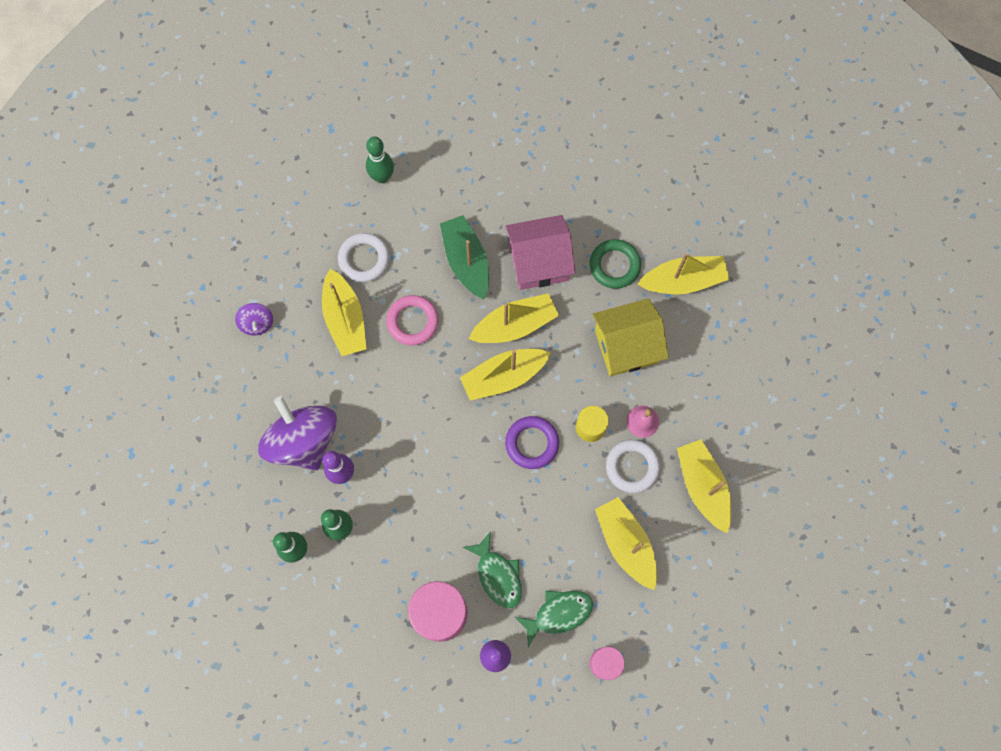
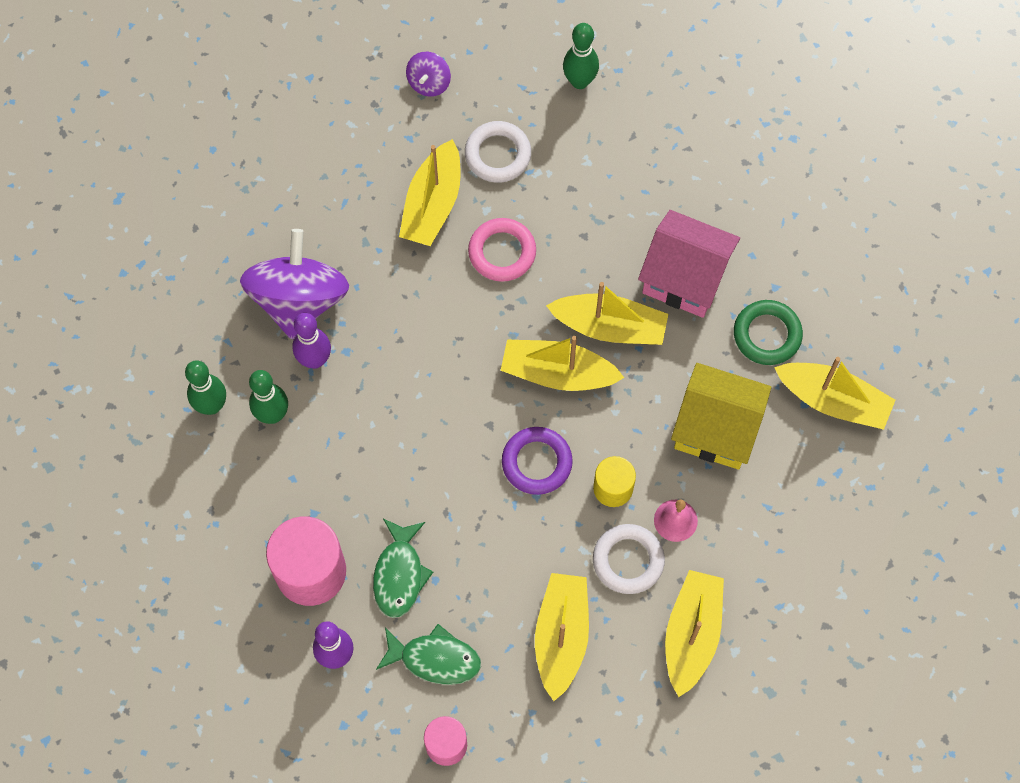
camera: 35 degrees right, 5 degrees down
purple spinning top [235,303,273,336] -> purple spinning top moved to [406,52,451,97]
green boat [440,215,489,299] -> none

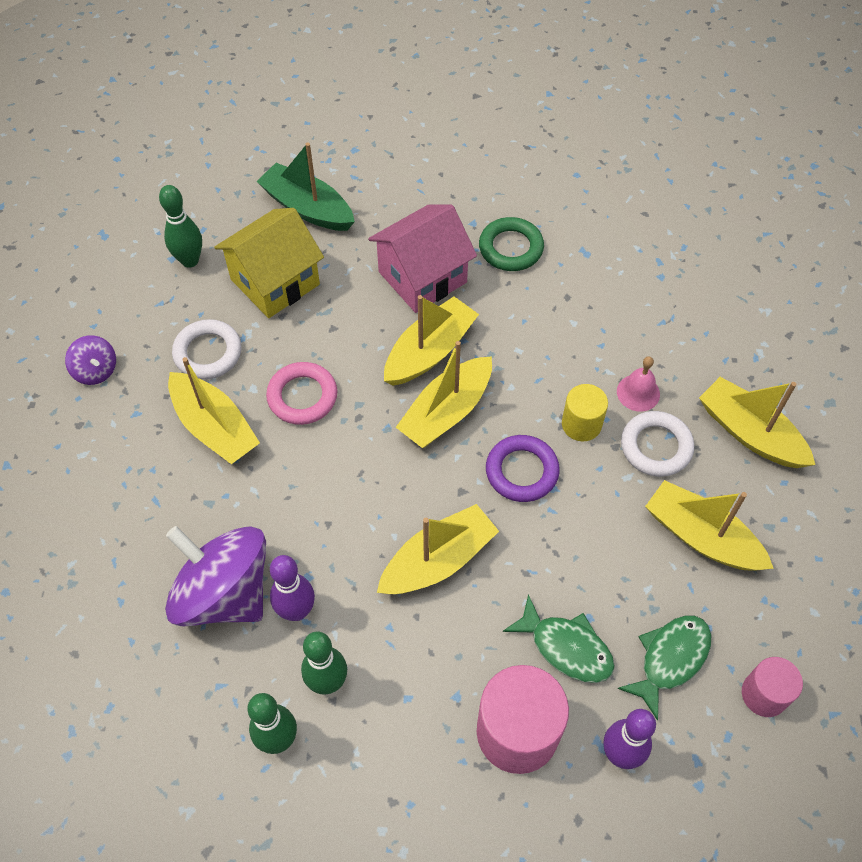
camera: 60 degrees left, 10 degrees down
yellow house [671,363,771,470] -> yellow house moved to [214,208,324,318]
yellow boat [774,357,896,430] -> yellow boat moved to [377,504,499,594]
none -> green boat [256,143,355,231]

